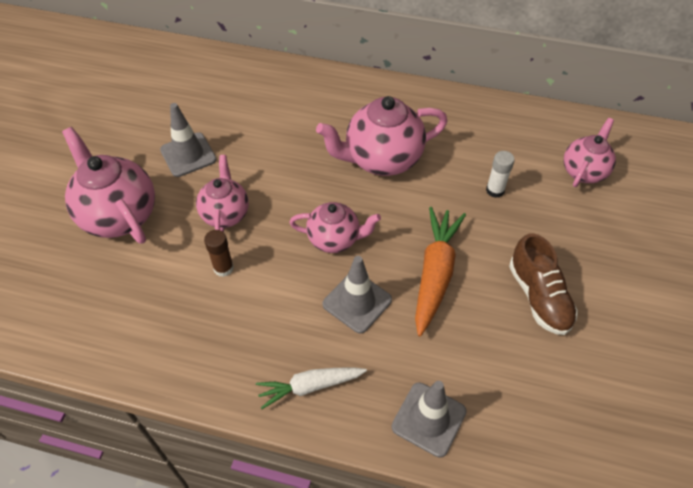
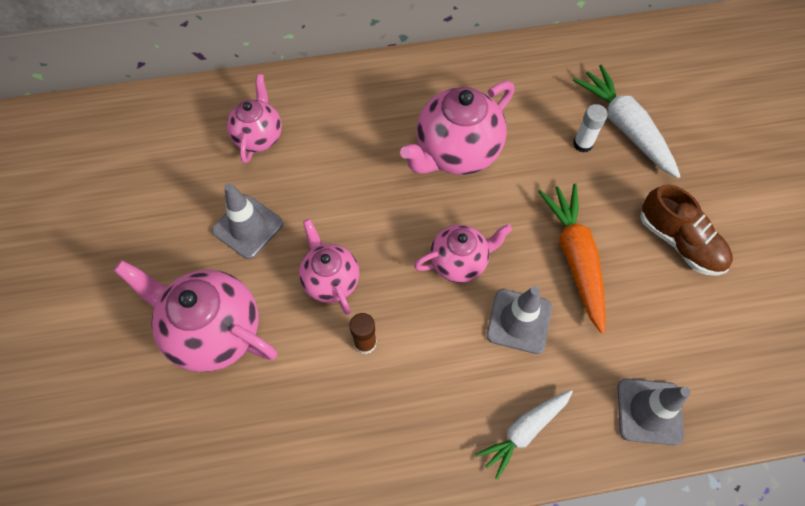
camera: 25 degrees left, 10 degrees up
pink teapot [564,118,616,187] -> pink teapot moved to [227,74,282,163]
none -> white carrot [573,64,681,178]

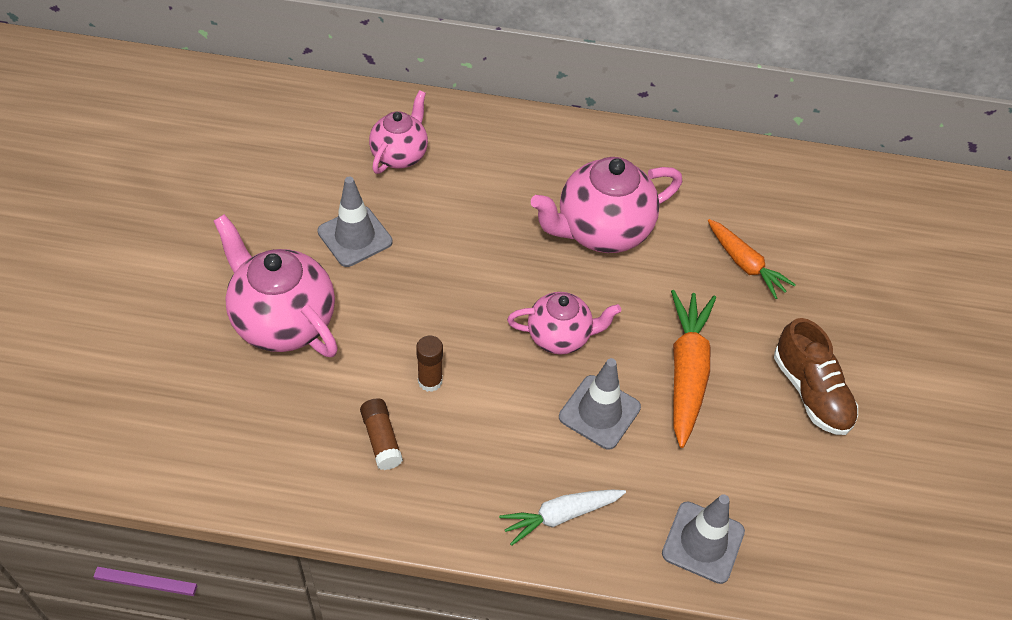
camera: 15 degrees right, 10 degrees down
pink teapot [299,219,360,315] -> none
white carrot [573,64,681,178] -> none
white glue stick [573,104,608,153] -> orange carrot [708,219,796,299]
none -> brown glue stick [360,398,403,470]

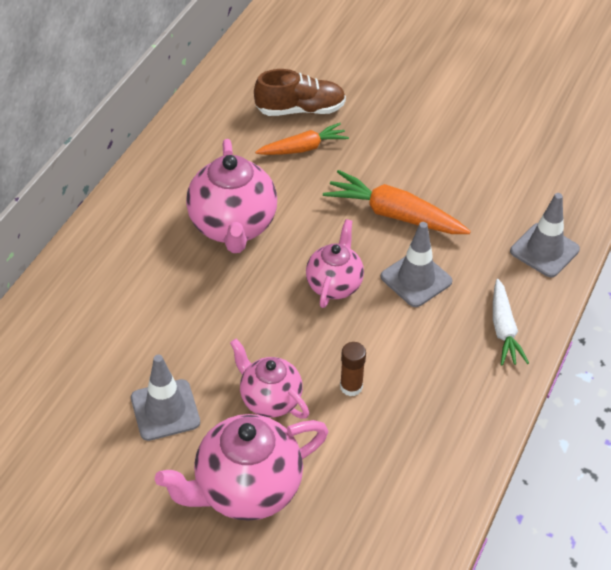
camera: 70 degrees left, 5 degrees down
brown glue stick [360,398,403,470] -> none
pink teapot [369,90,428,174] -> pink teapot moved to [230,339,309,419]
brown shoe [774,318,858,435] -> brown shoe moved to [254,69,346,116]

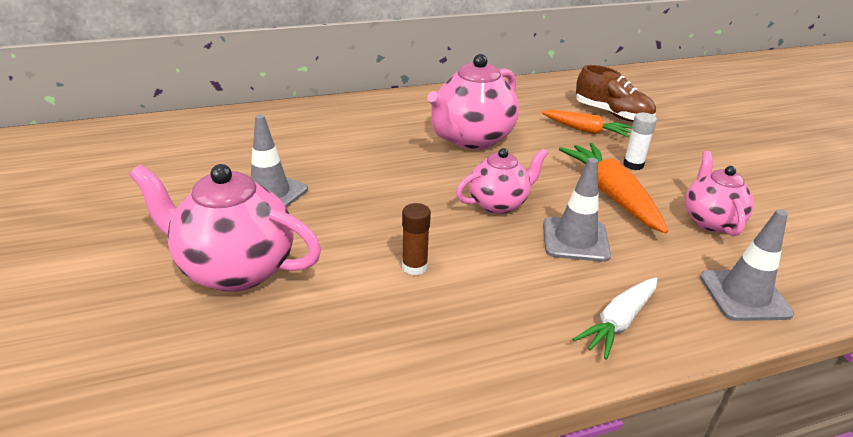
camera: 45 degrees right, 15 degrees down
pink teapot [230,339,309,419] -> pink teapot moved to [685,151,754,236]
none -> white glue stick [623,113,657,170]

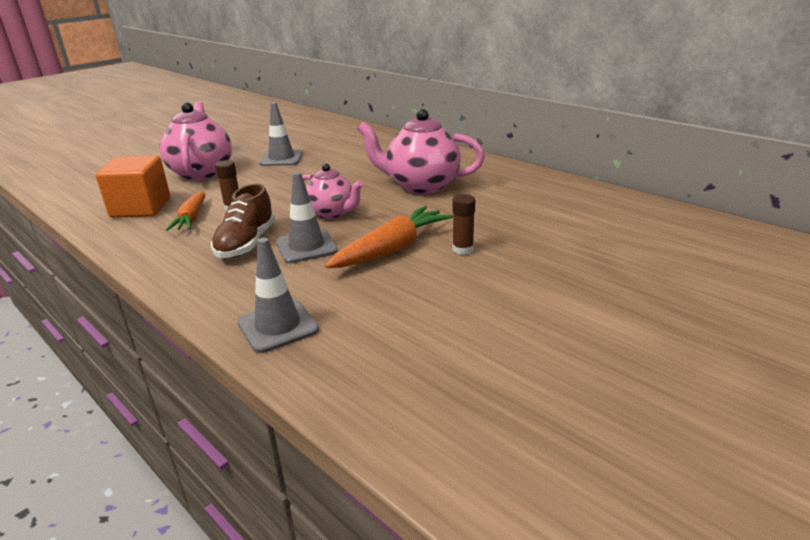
camera: 65 degrees right, 5 degrees down
orange carrot [542,110,632,137] -> orange carrot moved to [166,191,205,231]
white carrot [573,278,657,360] -> none
brown shoe [576,65,656,122] -> brown shoe moved to [211,184,275,258]
white glue stick [623,113,657,170] -> brown glue stick [452,194,475,255]
pink teapot [685,151,754,236] -> none
none -> orange cube [96,156,170,218]

